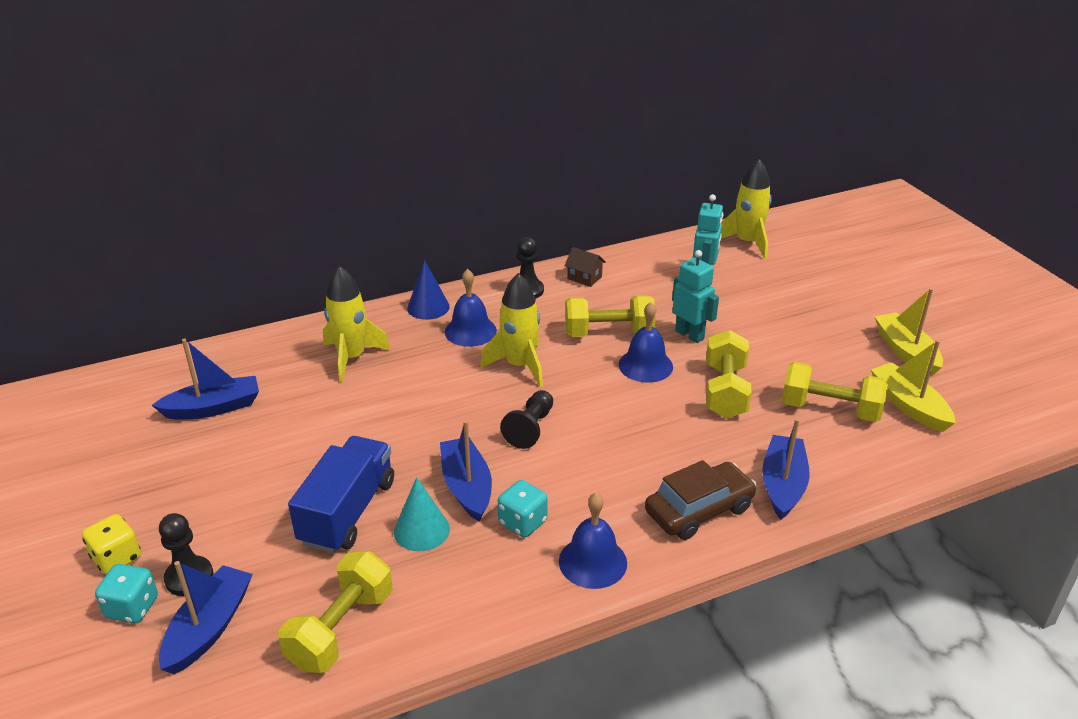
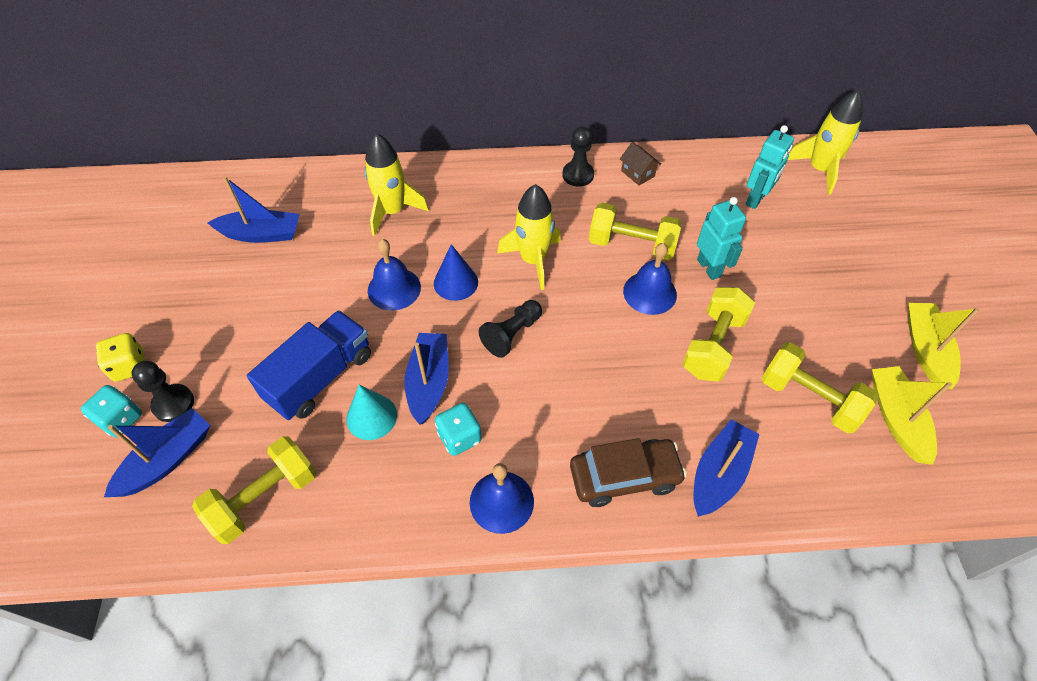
camera: 20 degrees right, 20 degrees up
blue cone [407,260,450,320] -> blue cone moved to [434,244,478,301]
blue bell [445,269,497,347] -> blue bell moved to [368,239,421,311]

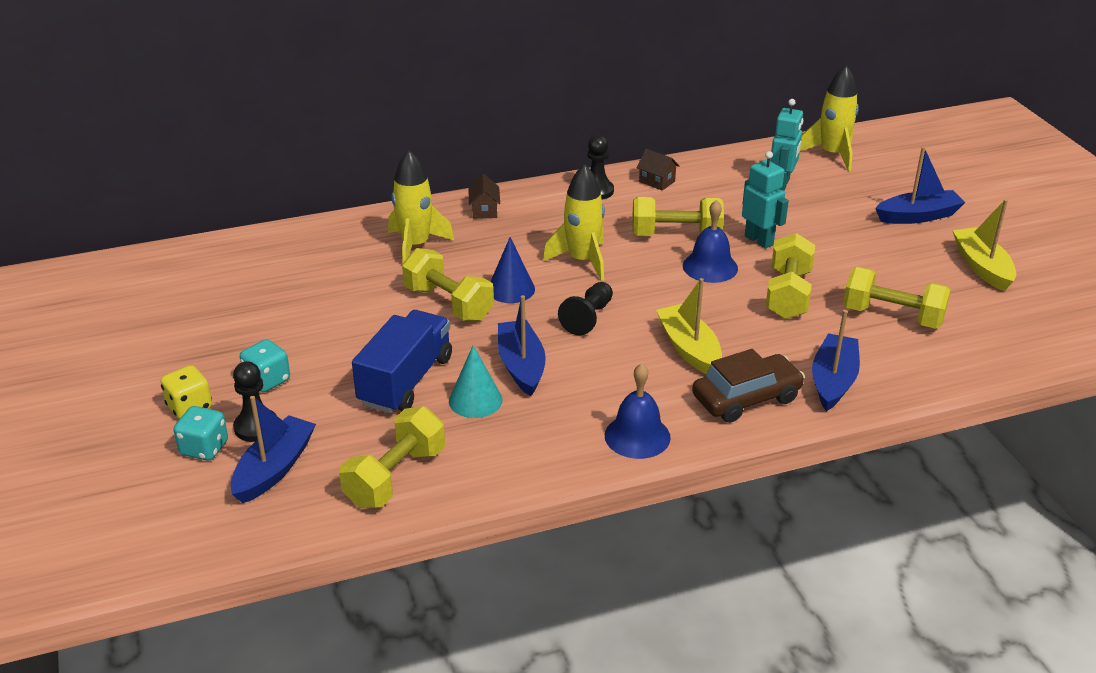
camera: 15 degrees left, 20 degrees down
blue boat [208,176,299,243] -> blue boat moved to [875,147,966,224]
blue bell [368,239,421,311] -> yellow dumbbell [402,248,494,321]
turquoise dice [435,403,482,456] -> turquoise dice moved to [240,339,290,392]
yellow boat [872,366,952,465] -> yellow boat moved to [656,278,722,374]
none -> brown house [468,174,500,219]

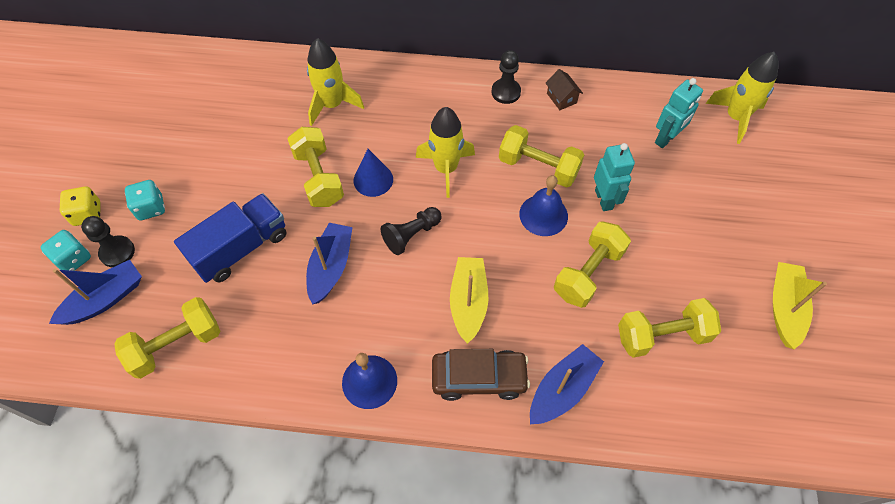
camera: 25 degrees right, 25 degrees up
turquoise cone [449,345,503,418] -> none
brown house [468,174,500,219] -> none
yellow dumbbell [843,267,951,329] -> yellow dumbbell turned 60 degrees counterclockwise [618,298,721,358]
blue boat [875,147,966,224] -> none

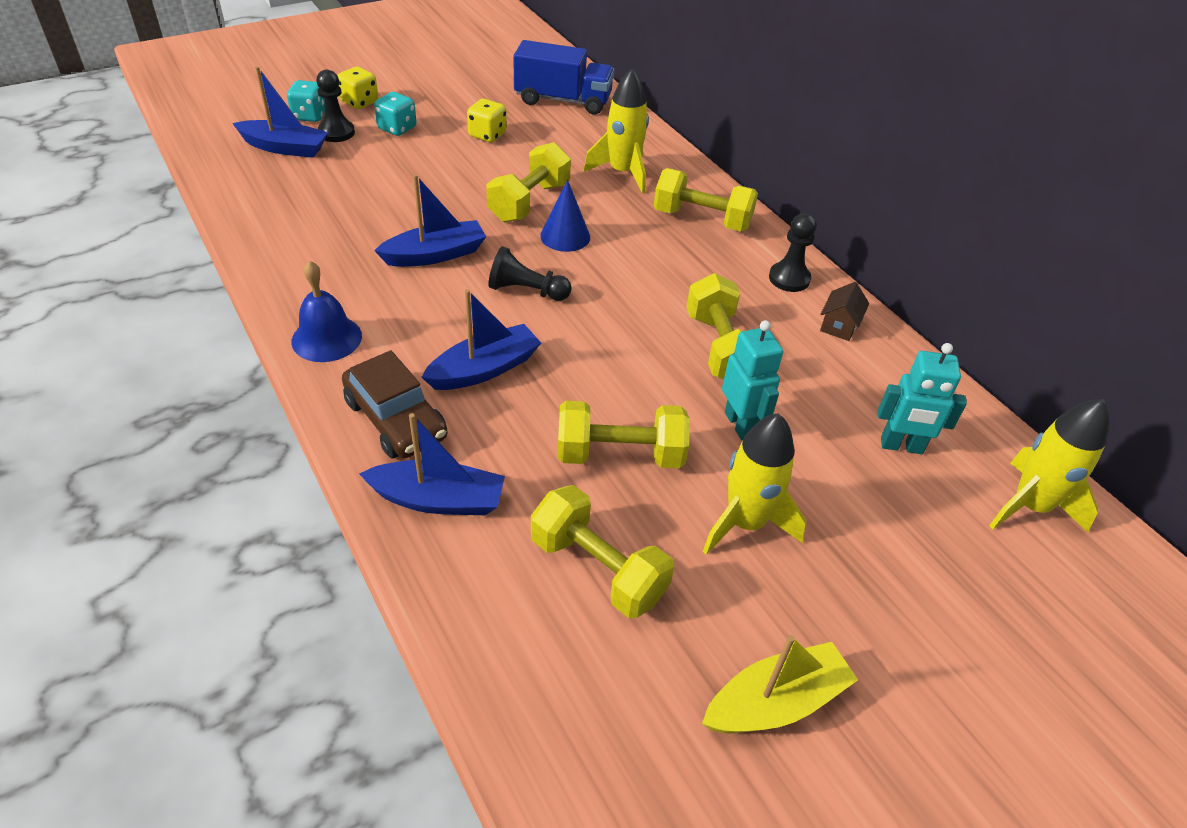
camera: 50 degrees right, 15 degrees down
yellow dumbbell [114,297,220,379] -> yellow dumbbell moved to [654,168,758,232]
blue truck [174,193,287,283] -> blue truck moved to [513,40,614,115]
yellow rocket [416,107,475,198] -> yellow rocket moved to [703,413,806,555]
yellow boat [450,257,488,344] -> blue boat [421,289,541,390]
blue bell [519,175,568,236] -> none
turquoise robot [594,143,635,211] -> turquoise robot turned 60 degrees counterclockwise [722,320,783,440]
none -> yellow dice [467,99,507,142]

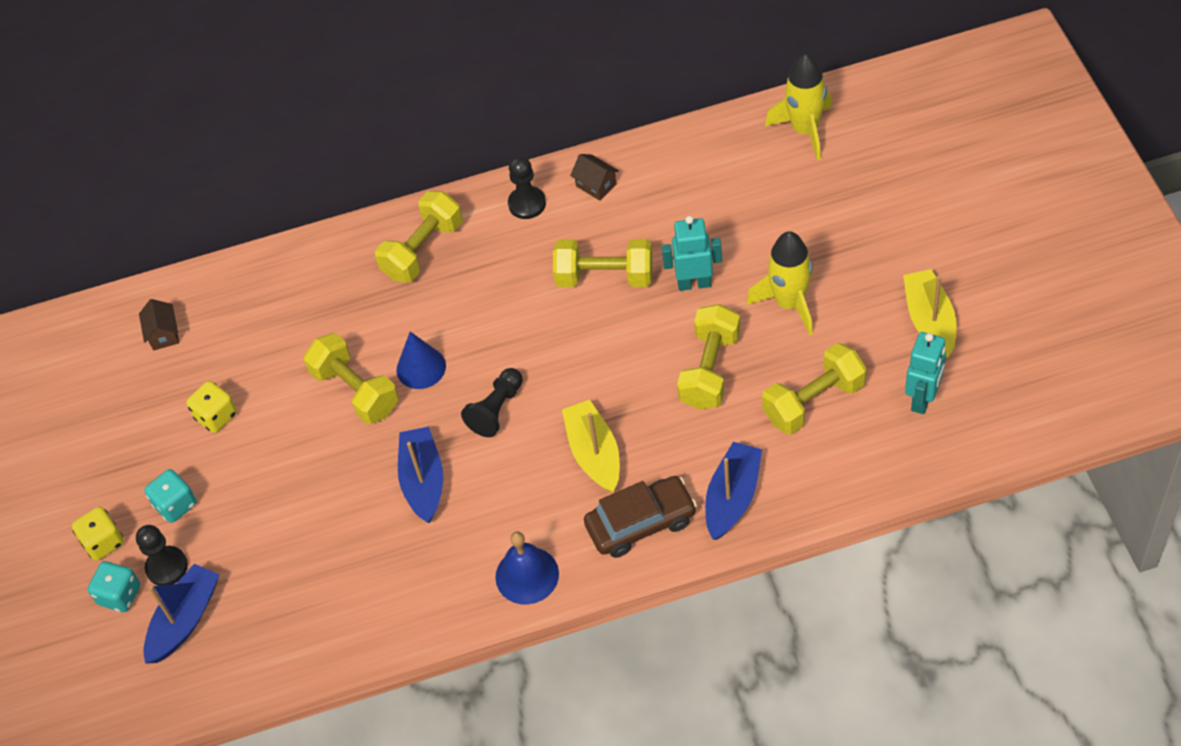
camera: 65 degrees left, 10 degrees up
blue boat [421,289,541,390] -> yellow boat [562,399,620,493]
blue truck [513,40,614,115] -> brown house [139,299,179,351]
yellow rocket [584,69,649,193] -> none
turquoise robot [878,343,967,454] -> turquoise robot moved to [905,332,946,414]

